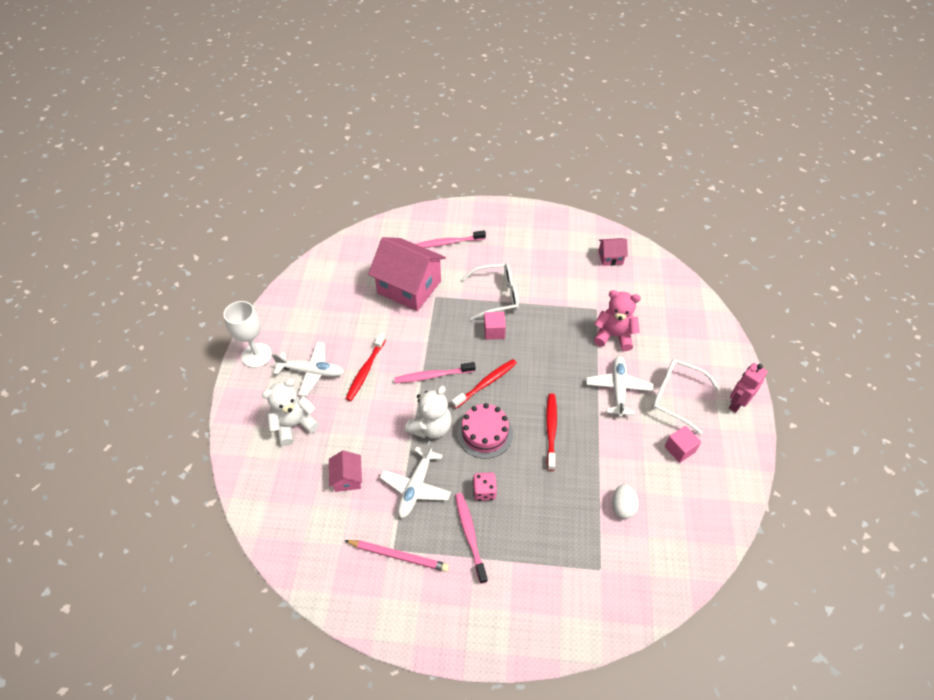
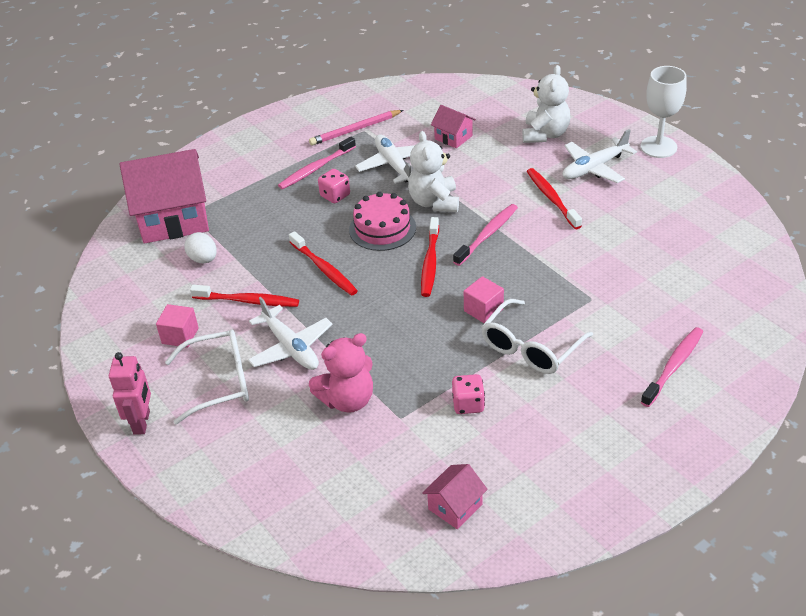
camera: 140 degrees right, 10 degrees down
pink house [368,237,446,311] -> pink house moved to [119,149,209,243]
pink toothbrush [455,493,488,584] -> pink toothbrush turned 105 degrees clockwise [278,137,356,189]
none -> red toothbrush [190,285,299,307]
none -> pink dice [452,374,485,414]

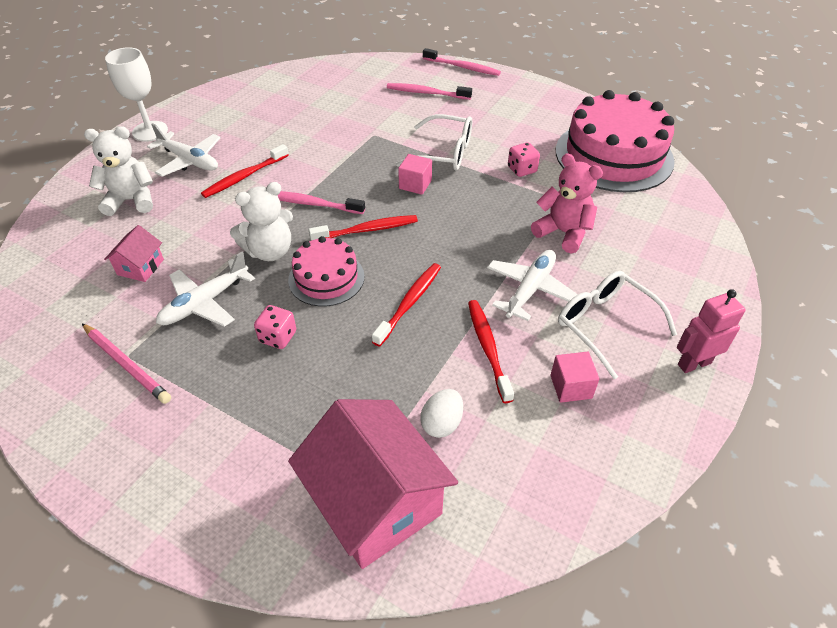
camera: 115 degrees left, 5 degrees up
pink toothbrush [278,137,356,189] -> pink toothbrush moved to [423,48,501,76]
pink house [422,464,488,529] -> pink cake [556,90,675,192]

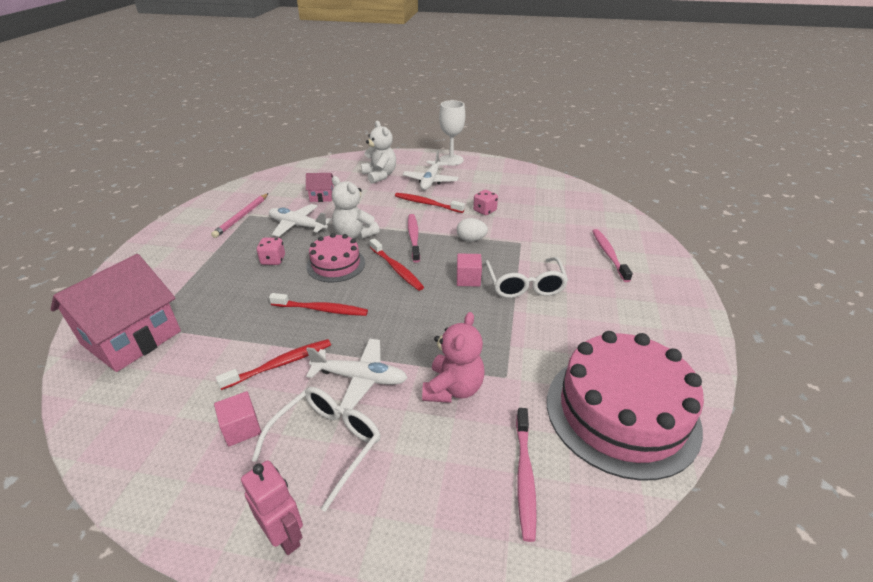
camera: 70 degrees right, 10 degrees down
white egg [420,389,463,438] -> white egg moved to [457,218,488,241]
pink toothbrush [423,48,501,76] -> pink toothbrush moved to [516,408,537,542]
pink dice [508,142,540,177] -> pink dice moved to [473,190,498,215]

